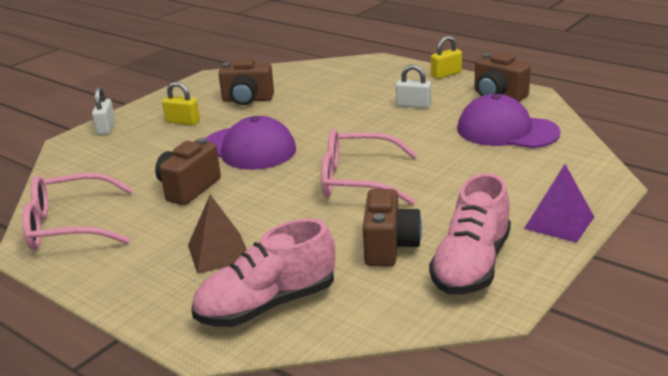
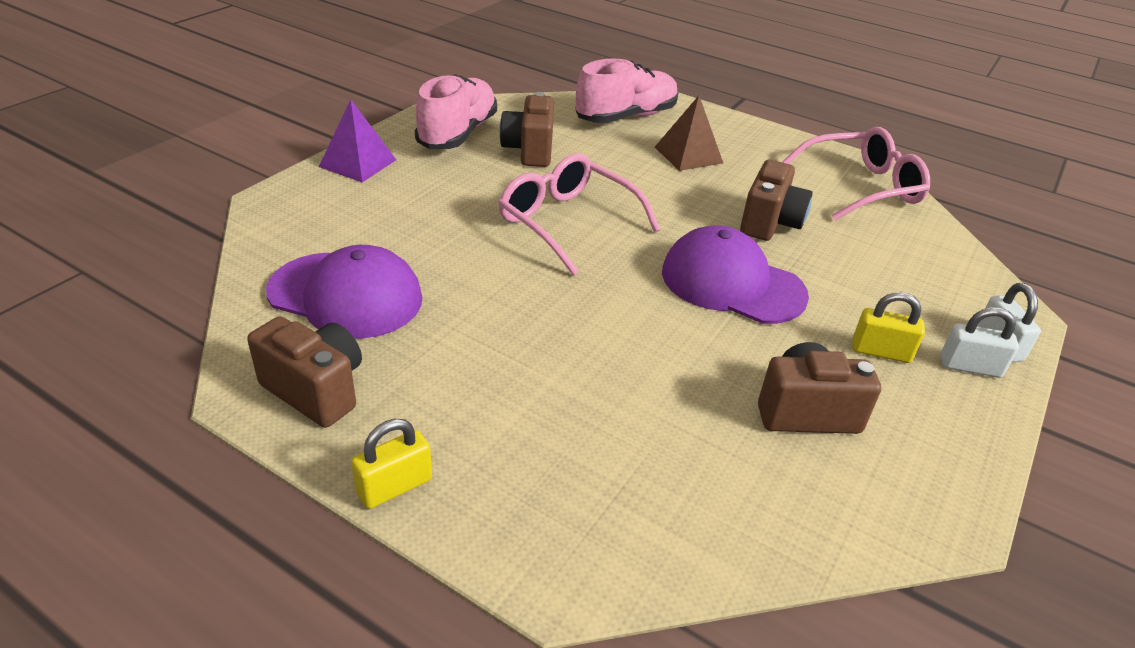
camera: 170 degrees right, 10 degrees up
pink glasses [321,129,417,205] -> pink glasses turned 135 degrees counterclockwise [499,153,660,276]
white padlock [396,64,431,108] -> white padlock moved to [940,307,1019,378]

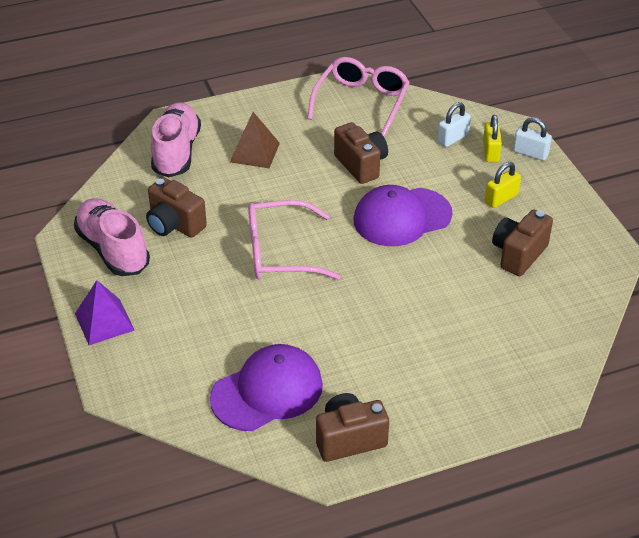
camera: 50 degrees left, 5 degrees up
yellow padlock [351,419,432,509] -> yellow padlock moved to [483,115,502,162]
white padlock [940,307,1019,378] -> white padlock moved to [437,102,471,147]

